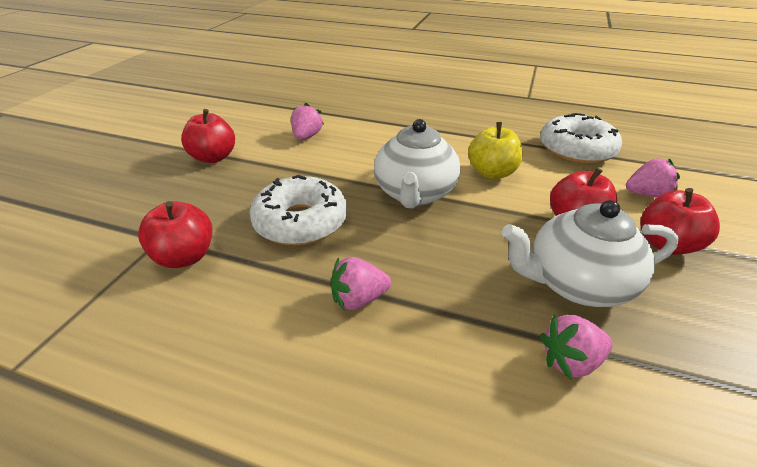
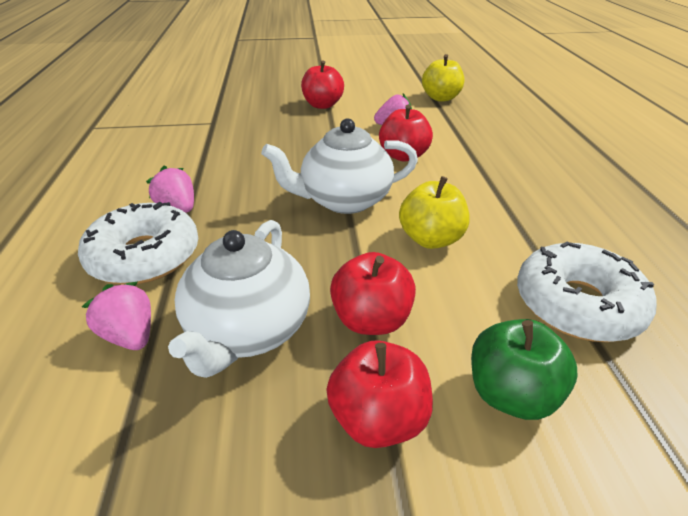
camera: 65 degrees right, 0 degrees up
red apple [138,201,213,268] -> red apple moved to [379,105,433,161]
white donut [249,175,347,246] -> white donut moved to [78,202,198,284]
white teapot [502,200,679,307] -> white teapot turned 135 degrees counterclockwise [168,220,310,378]
pink strawberry [626,158,680,197] -> green apple [471,319,577,420]
none -> yellow apple [422,54,464,102]

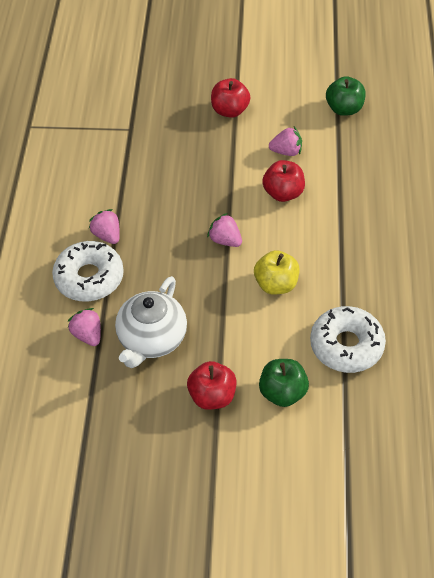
camera: 10 degrees right, 15 degrees up
white teapot [261,118,418,214] -> pink strawberry [207,213,242,247]
red apple [330,252,416,335] -> none
yellow apple [422,54,464,102] -> green apple [326,76,366,116]

